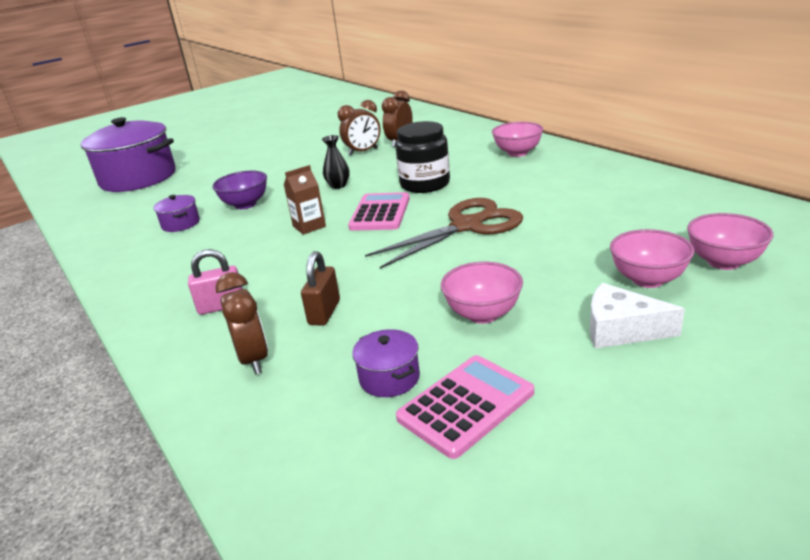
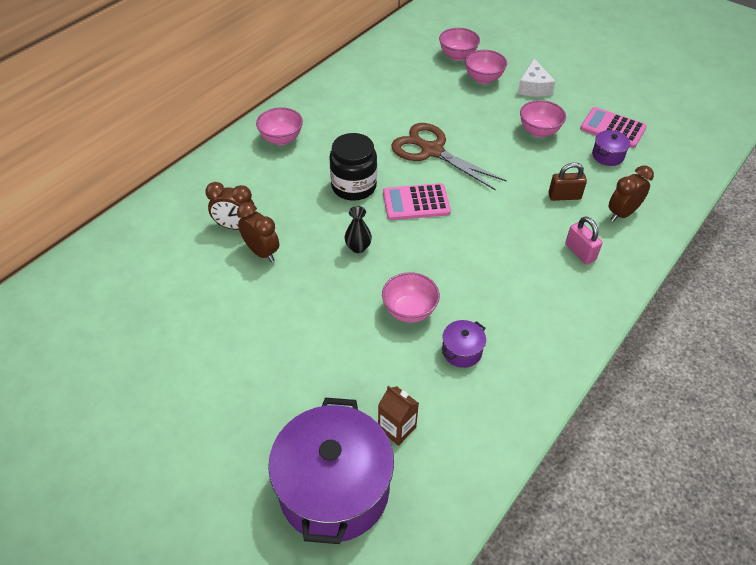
camera: 110 degrees left, 20 degrees up
purple bowl [212,171,267,209] -> pink bowl [382,272,440,323]
brown carton [284,165,326,235] -> brown carton moved to [378,385,419,446]

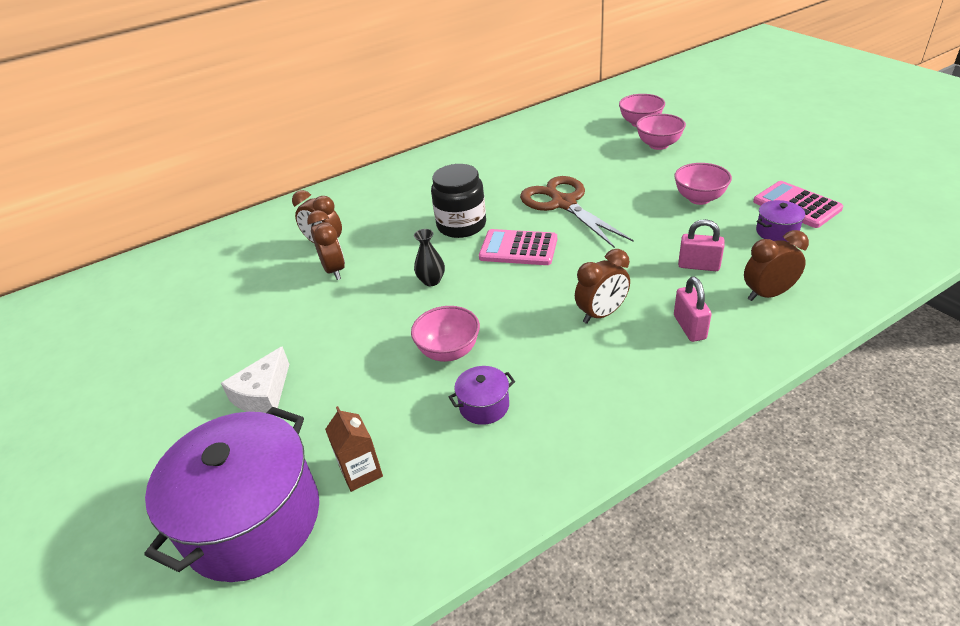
camera: 25 degrees right, 10 degrees down
pink bowl [256,107,303,145] -> none
white cheese [518,58,556,97] -> white cheese moved to [221,346,289,413]
brown padlock [548,162,587,201] -> pink padlock [678,219,725,271]
none -> brown clock [575,249,630,324]

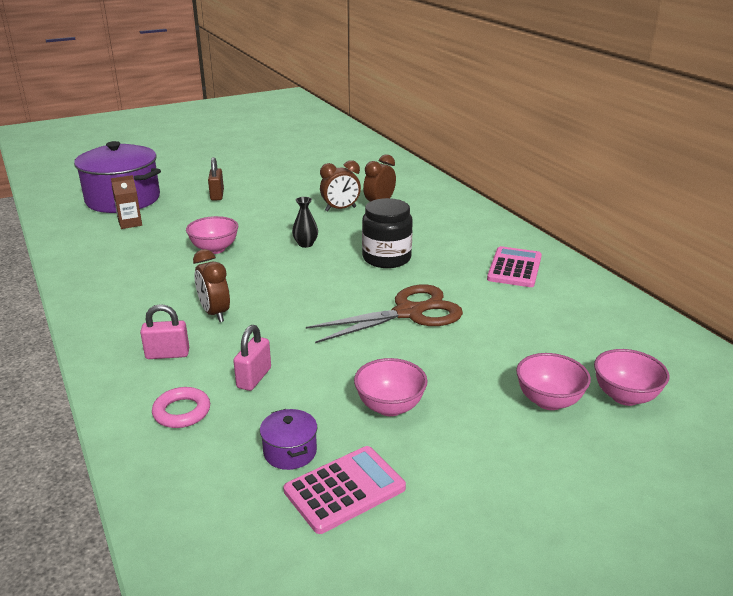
camera: 90 degrees right, 10 degrees down
white cheese [221,346,289,413] -> brown padlock [208,157,224,201]
purple pot [449,366,515,425] -> none
pink calculator [479,229,557,265] -> pink calculator moved to [487,246,542,287]
brown clock [744,230,809,301] -> pink ring [152,387,210,428]

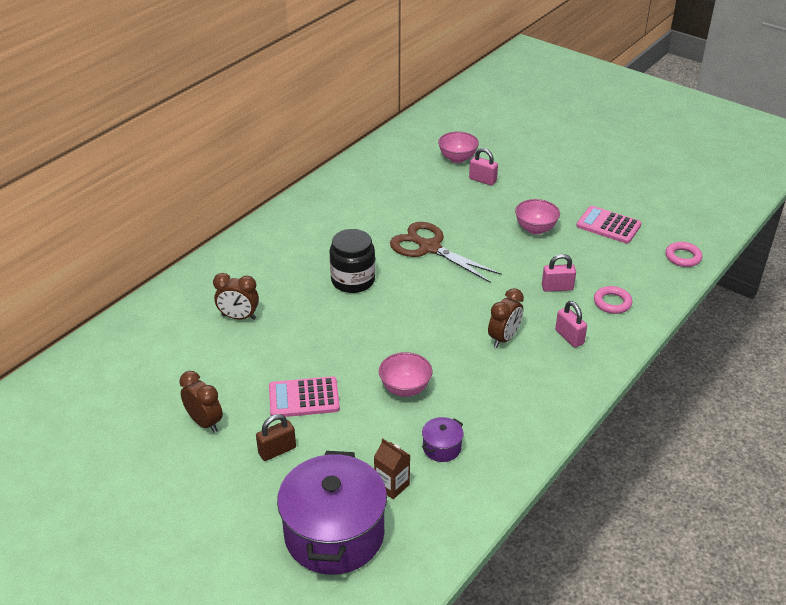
camera: 115 degrees left, 10 degrees up
purple pot [260,409,317,470] -> purple pot moved to [422,417,463,462]
black vase [292,197,318,248] -> none
brown clock [320,160,361,211] -> brown clock moved to [179,371,223,433]
pink calculator [487,246,542,287] -> pink calculator moved to [269,376,340,417]
pink bowl [516,353,591,410] -> pink padlock [469,148,498,186]
none -> pink ring [665,242,702,267]

